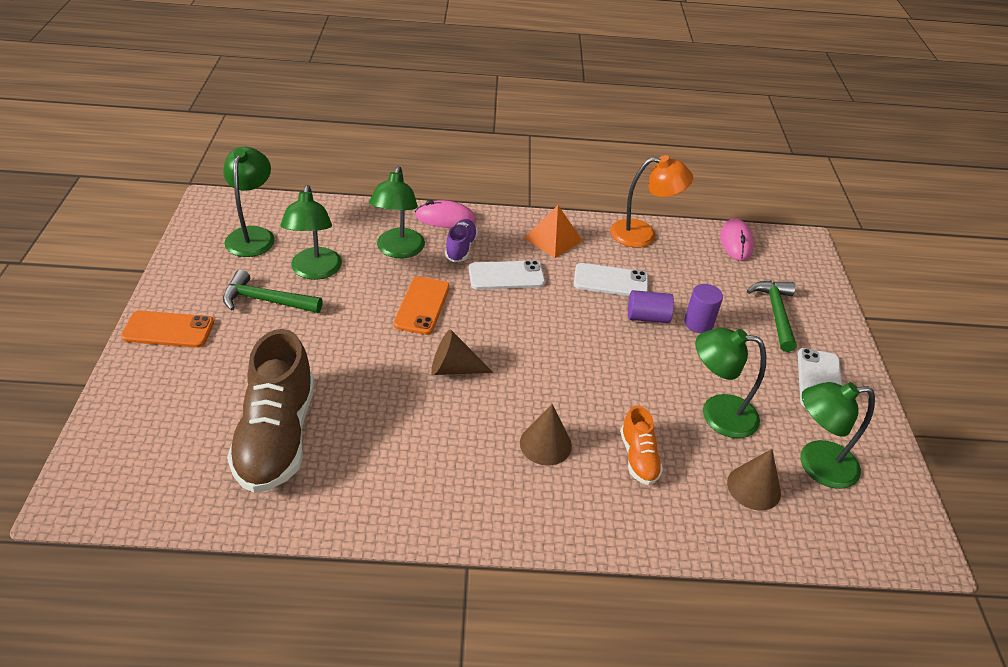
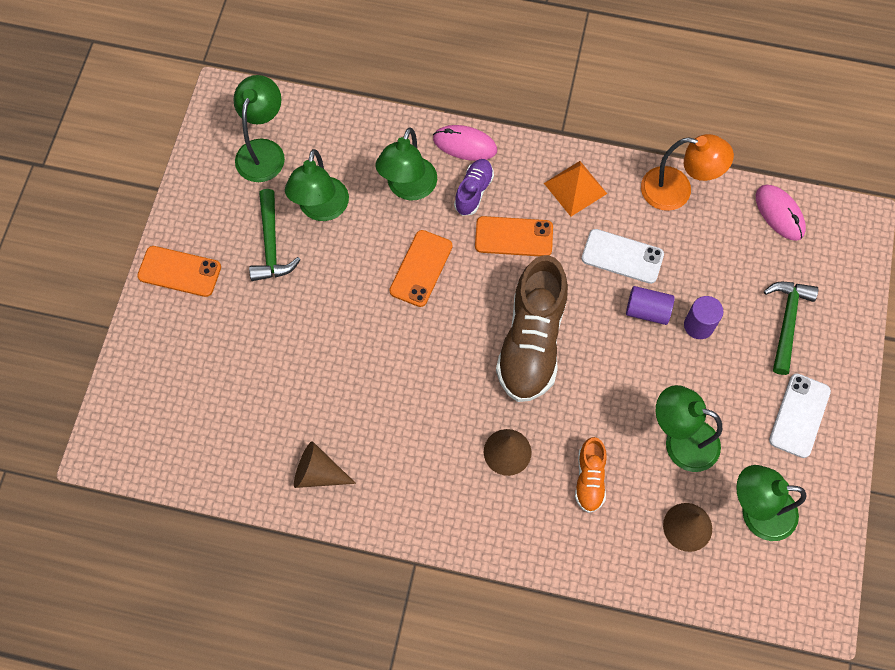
camera: 15 degrees right, 25 degrees up
green hammer [223,269,323,313] -> green hammer turned 120 degrees counterclockwise [249,189,301,281]
brown shoe [227,329,315,493] -> brown shoe moved to [496,255,568,402]
brown cone [431,329,493,375] -> brown cone moved to [294,441,356,488]
white phone [469,260,545,290] -> orange phone [475,216,553,256]
pink mouse [720,219,754,261] -> pink mouse turned 45 degrees counterclockwise [756,185,806,241]

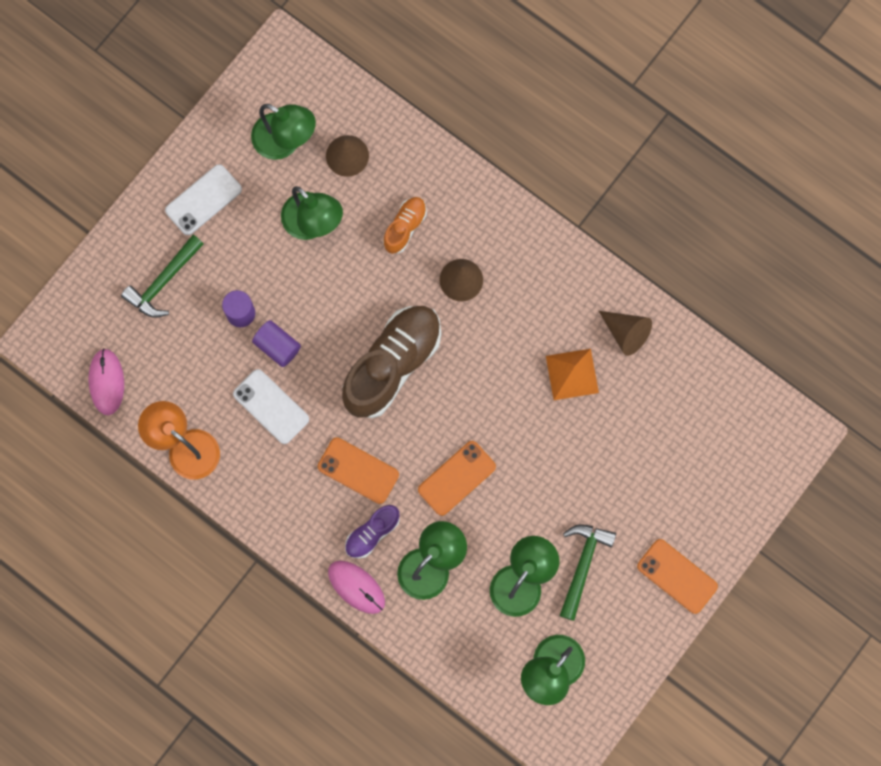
camera: 155 degrees left, 10 degrees up
orange pyramid [544,161,607,217] -> orange pyramid moved to [546,349,599,400]

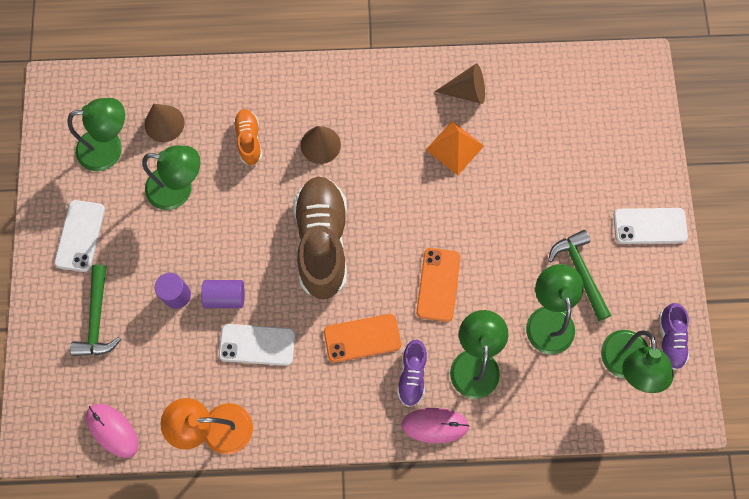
camera: 40 degrees left, 5 degrees down
orange phone [637,539,718,614] -> white phone [613,208,688,244]
none -> purple shoe [659,303,689,370]

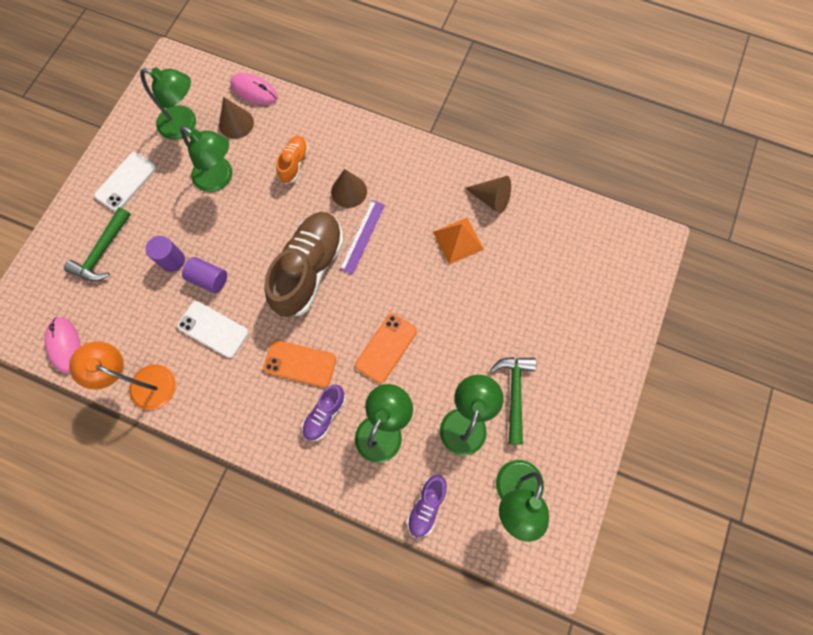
camera: 25 degrees right, 0 degrees up
pink mouse [401,408,469,443] -> pink mouse moved to [230,73,278,105]
white phone [613,208,688,244] -> none
purple shoe [659,303,689,370] -> purple shoe moved to [407,474,447,538]
none -> purple ruler [340,200,385,275]

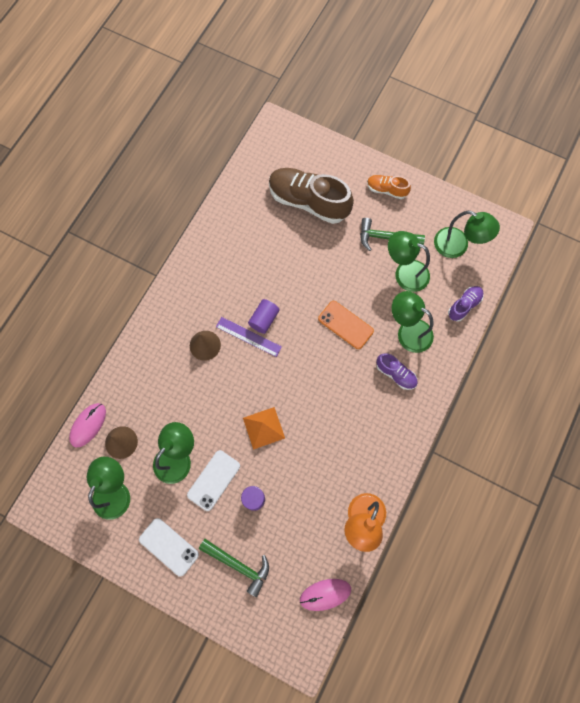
camera: 85 degrees left, 0 degrees up
white phone [177,301,248,358] -> white phone moved to [187,450,240,511]
purple cylinder [182,257,227,293] -> purple cylinder moved to [248,299,280,334]
orange phone [263,340,336,387] -> none
brown shoe [265,212,344,317] -> brown shoe moved to [269,168,354,224]
orange shoe [276,136,309,184] -> orange shoe moved to [367,175,411,199]
purple shoe [407,474,447,538] -> purple shoe turned 75 degrees counterclockwise [448,286,484,322]
orange pyramid [433,218,484,264] -> orange pyramid moved to [243,407,285,450]
brown cone [465,176,511,214] -> none

